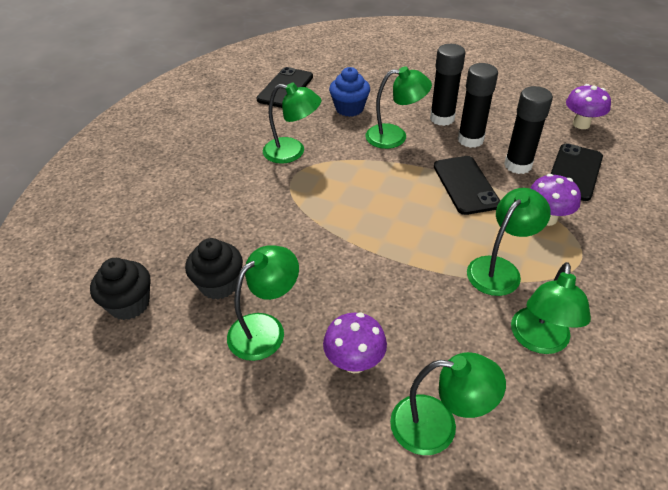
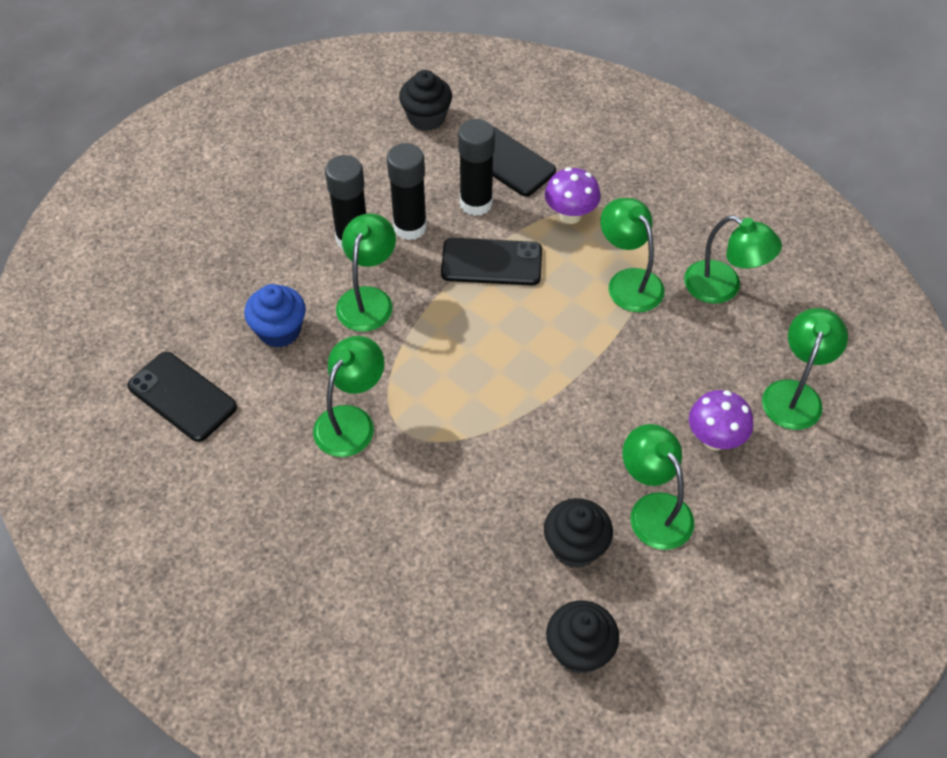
camera: 75 degrees left, 10 degrees up
purple mushroom [566,84,611,129] -> black cupcake [399,70,452,131]

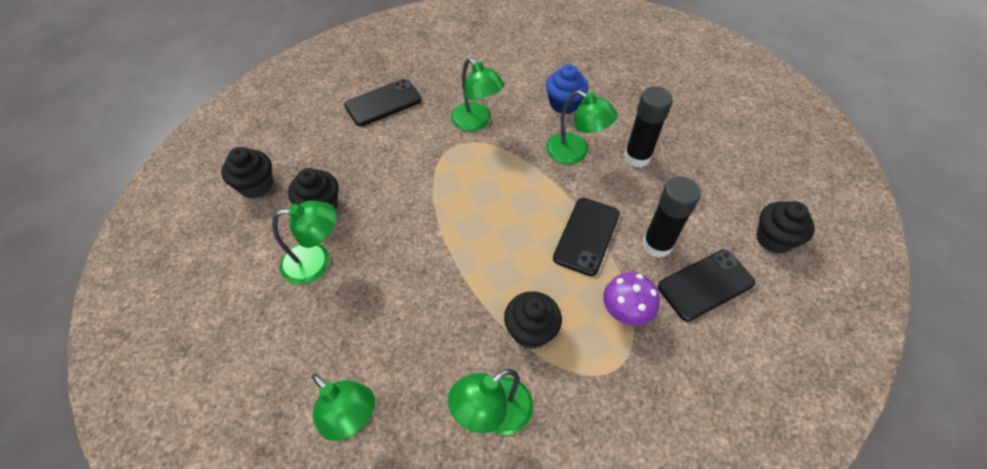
camera: 110 degrees right, 0 degrees up
black phone [127,352,237,442] -> black phone moved to [344,79,422,126]
black glue stick [387,143,427,240] -> none
green lamp [600,198,665,312] -> black cupcake [504,291,562,349]
purple mushroom [689,390,753,450] -> none

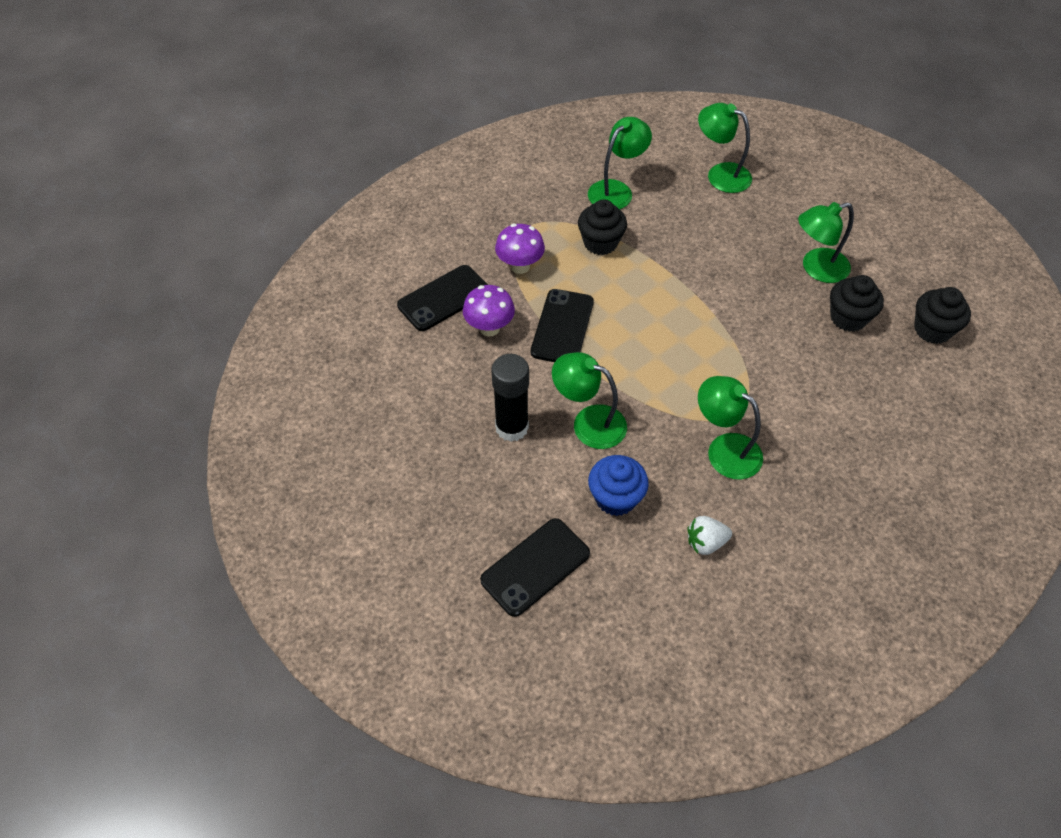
camera: 170 degrees right, 0 degrees up
black phone [344,79,422,126] -> black phone moved to [480,518,590,617]
black glue stick [642,176,701,258] -> purple mushroom [463,285,515,336]
black cupcake [756,201,815,254] -> none
none -> white strawberry [688,516,732,555]

